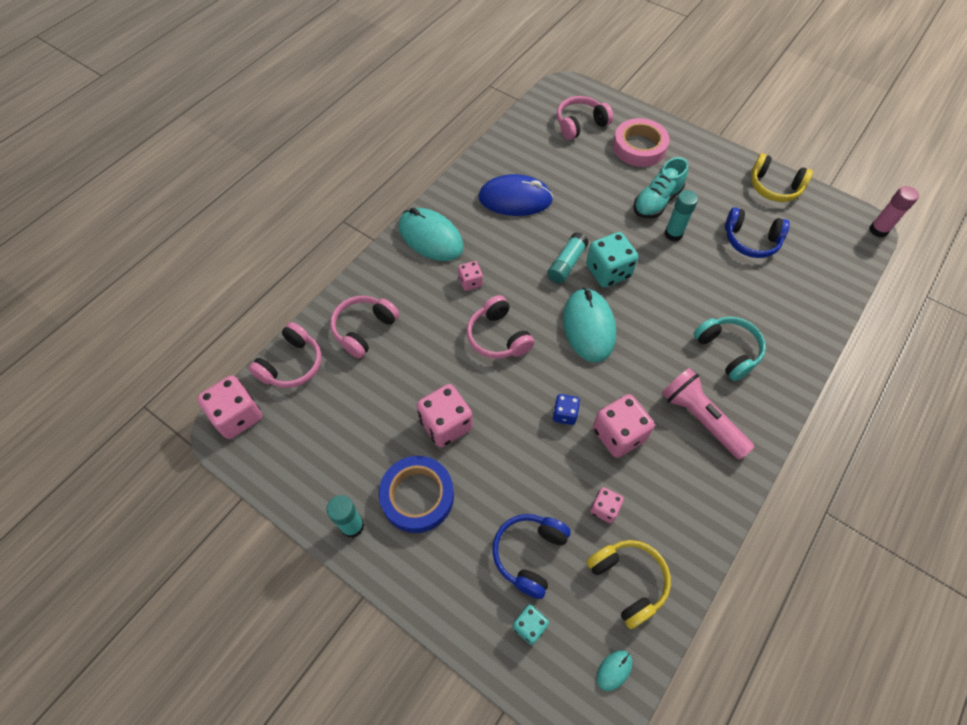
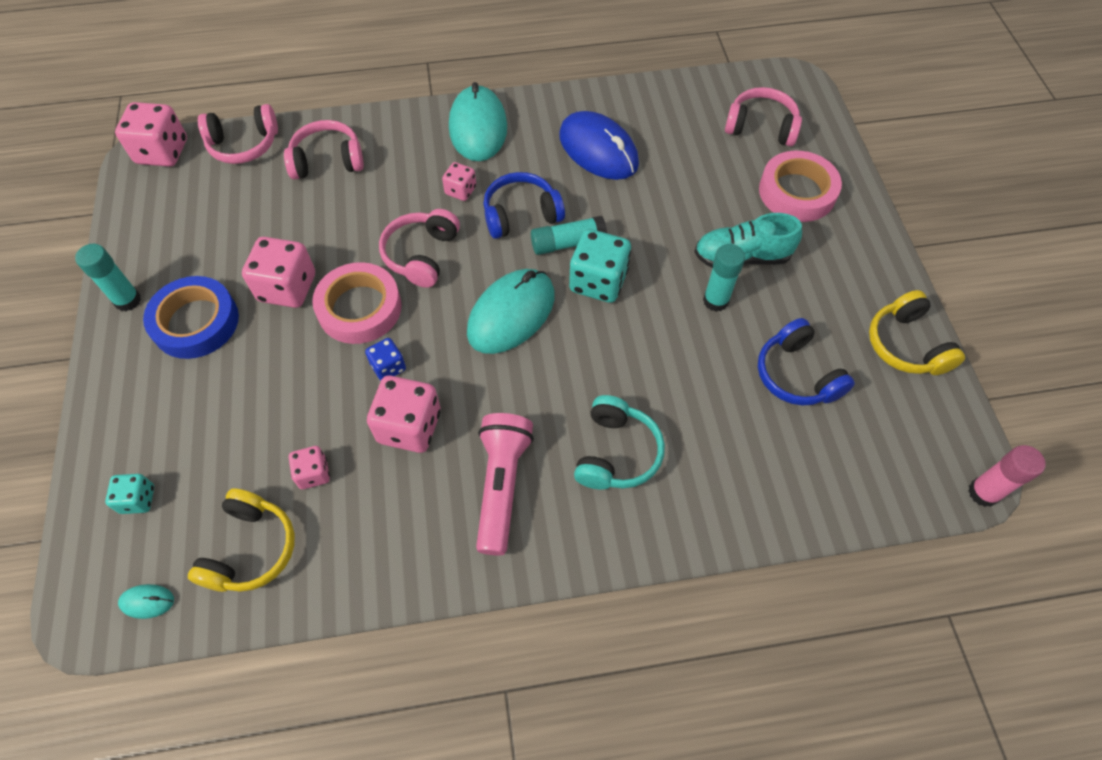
camera: 45 degrees right, 0 degrees up
blue headphones [492,514,571,599] -> blue headphones moved to [484,172,565,239]
none -> pink tape [312,262,402,344]

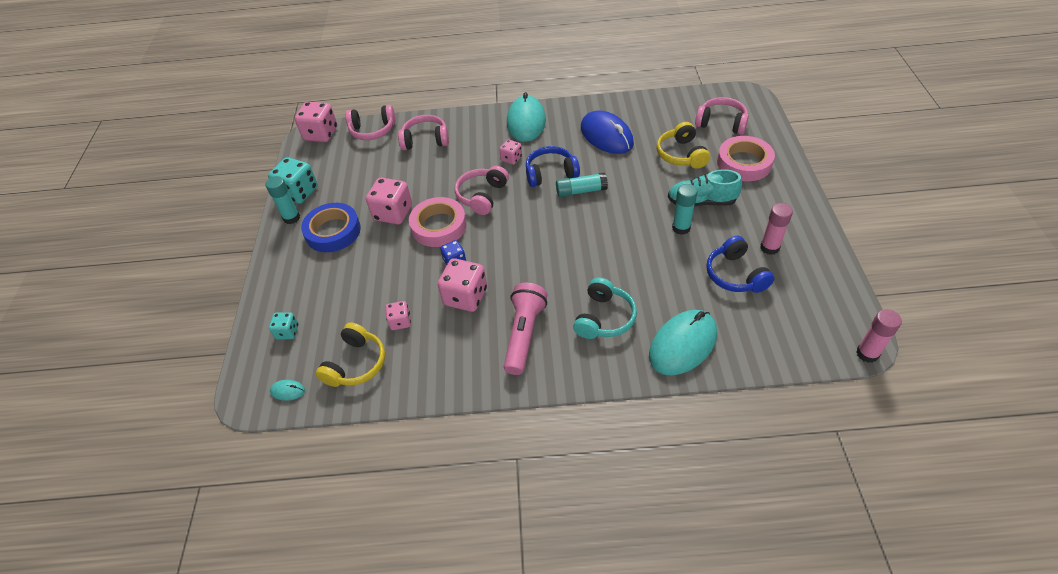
camera: 10 degrees right, 10 degrees down
turquoise mouse [467,269,555,354] -> turquoise mouse moved to [649,310,717,376]
turquoise dice [569,229,631,303] -> turquoise dice moved to [268,157,318,204]
yellow headphones [869,290,965,375] -> yellow headphones moved to [656,122,710,169]
none -> pink glue stick [760,203,793,255]

